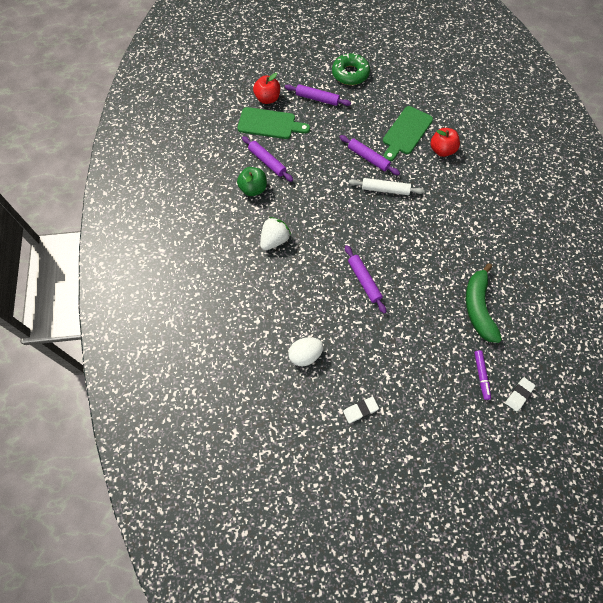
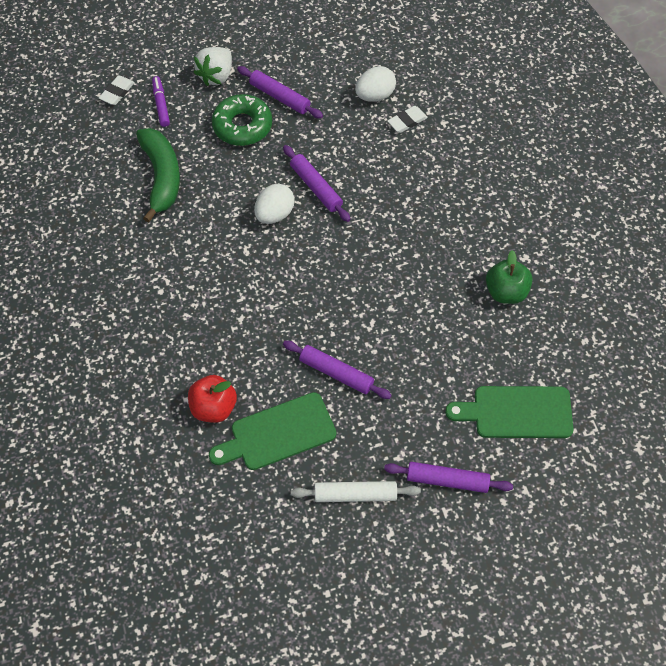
camera: 170 degrees right, 5 degrees down
purple rolling pin [242,136,293,182] -> purple rolling pin moved to [237,66,323,118]
red apple [253,73,280,104] -> none
white strawberry [260,217,291,250] -> white strawberry moved to [194,47,232,86]
green donut [332,53,370,85] -> green donut moved to [212,94,272,146]
white eraser [343,397,379,423] -> white eraser moved to [387,106,428,133]
white rolling pin [349,178,424,195] -> white rolling pin moved to [291,481,421,502]
green cutting board [383,106,433,162] -> green cutting board turned 135 degrees counterclockwise [209,392,336,470]
none -> white egg [254,184,295,224]

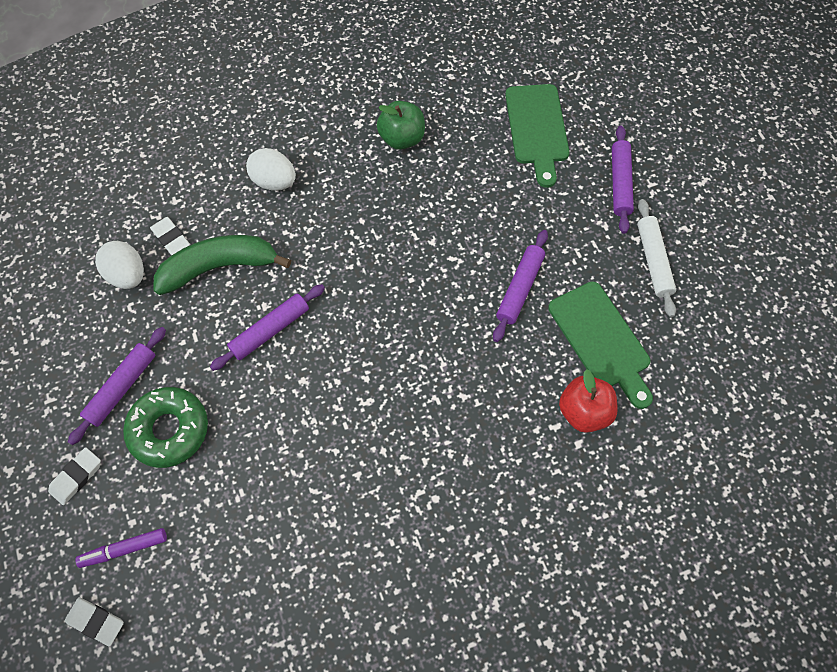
camera: 95 degrees left, 5 degrees up
green banana [136,128,180,223] -> green banana moved to [153,235,291,295]
white strawberry [194,47,232,86] -> white eraser [48,447,101,505]
white egg [254,184,295,224] -> white egg moved to [246,148,296,191]

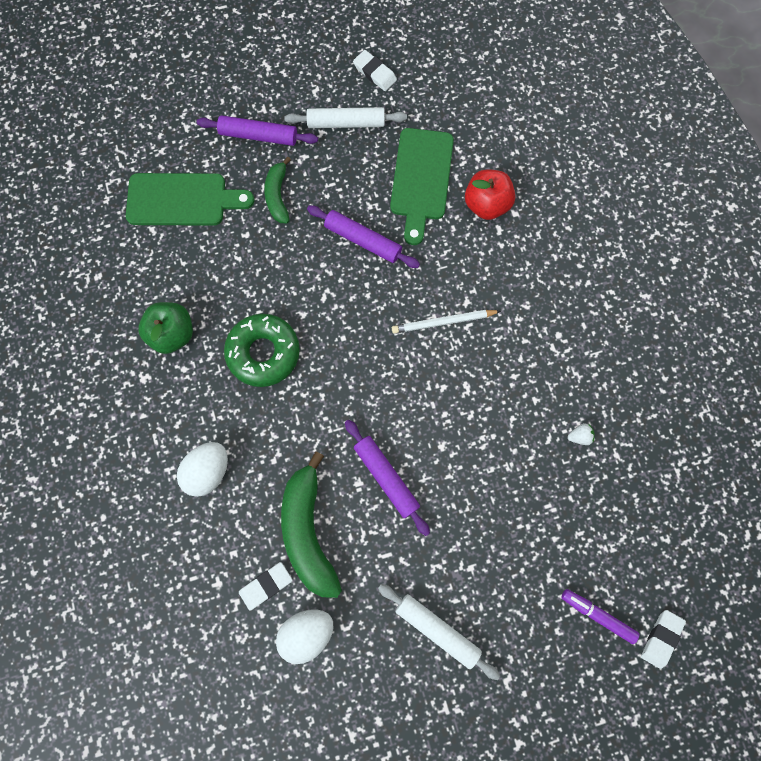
camera: 85 degrees left, 10 degrees up
white eraser [48,447,101,505] -> white eraser moved to [353,50,397,91]
purple rolling pin [68,327,166,445] -> white rolling pin [378,584,500,680]
purple marker [75,528,167,568] -> purple marker turned 135 degrees clockwise [561,589,639,644]
green donut [123,387,208,468] -> green donut moved to [224,314,300,387]
green cutting board [548,282,653,409] -> green cutting board turned 120 degrees clockwise [390,128,454,245]
none -> green banana [264,157,291,224]
none -> white pencil [392,310,501,333]
none -> white strawberry [568,423,595,445]

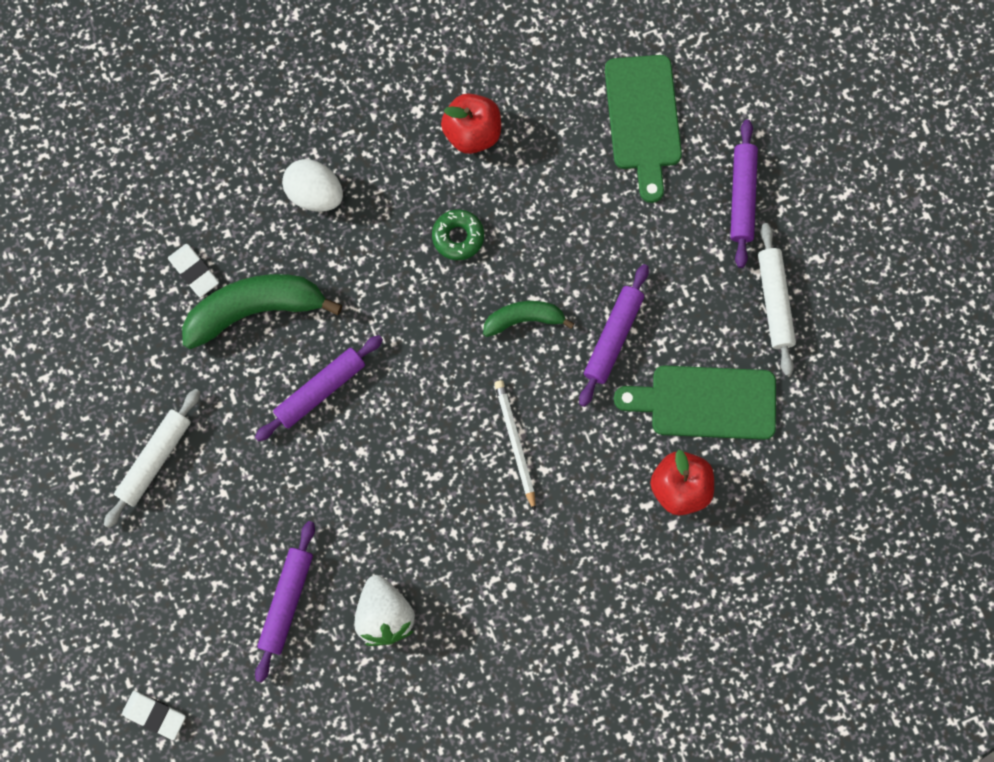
camera: 85 degrees right, 0 degrees up
green apple [138,302,193,354] -> red apple [441,93,501,154]
green donut [224,314,300,387] -> green donut [432,210,484,260], size x0.60
green banana [264,157,291,224] -> green banana moved to [483,301,574,337]
white egg [276,609,333,664] -> none
white eraser [353,50,397,91] -> none
purple marker [561,589,639,644] -> none
white strawberry [568,423,595,445] -> white strawberry [355,575,415,646], size x2.25
none -> purple rolling pin [255,521,315,683]

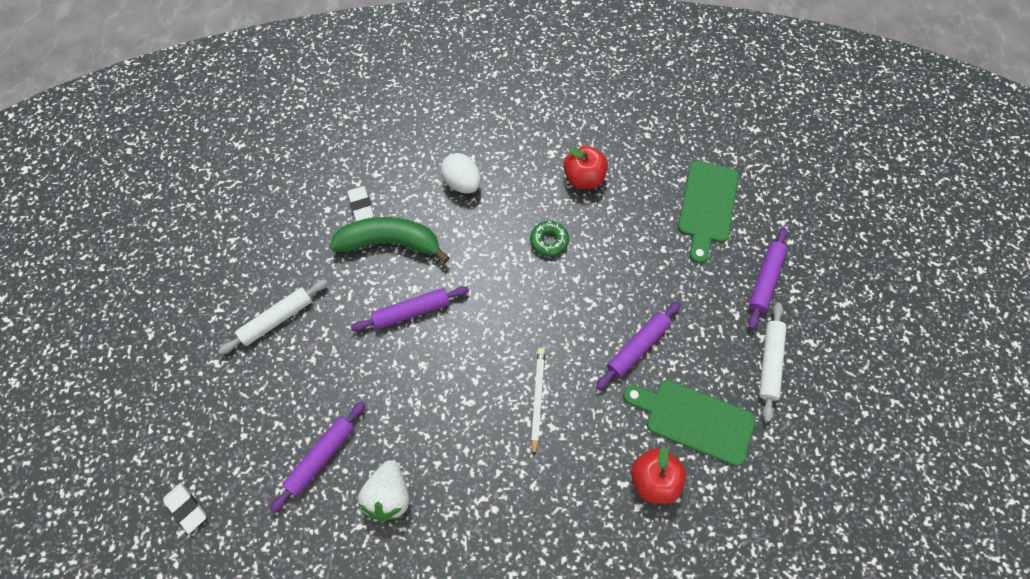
camera: 20 degrees right, 10 degrees down
green banana [483,301,574,337] -> none

